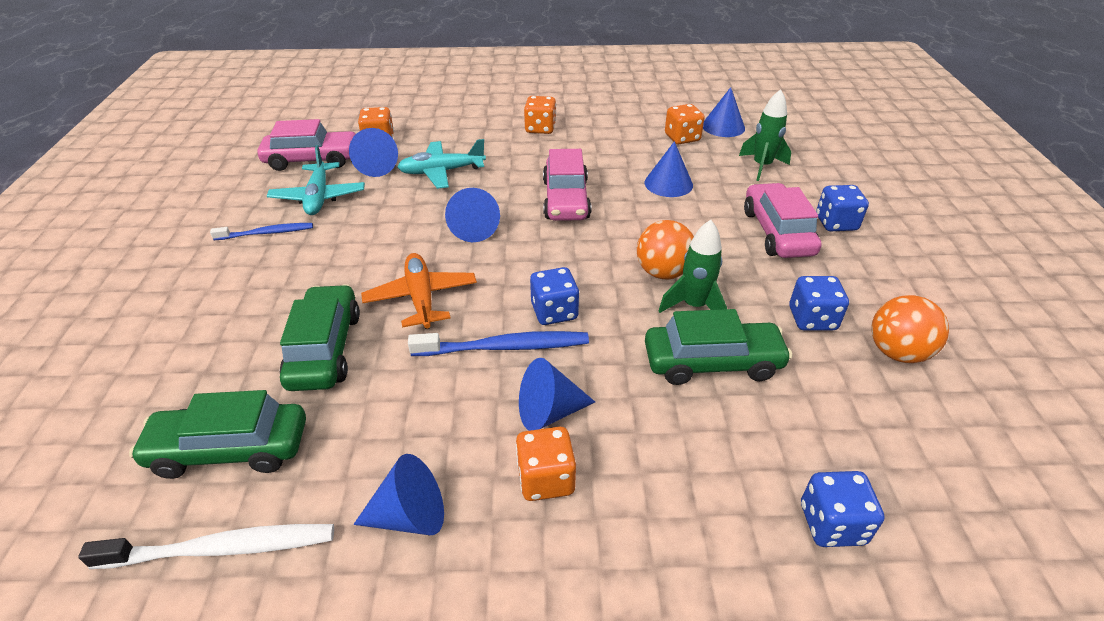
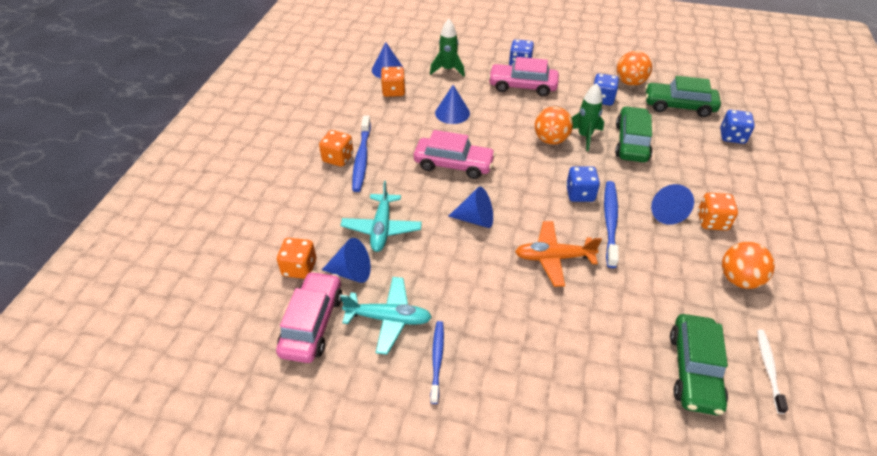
camera: 75 degrees left, 5 degrees up
white toothbrush [78,524,334,569] -> white toothbrush [757,330,788,414], size x0.66
green car [280,284,360,391] -> green car moved to [645,76,721,117]
blue cone [354,454,444,535] -> orange ball [722,242,775,289]
none -> blue toothbrush [352,116,371,192]

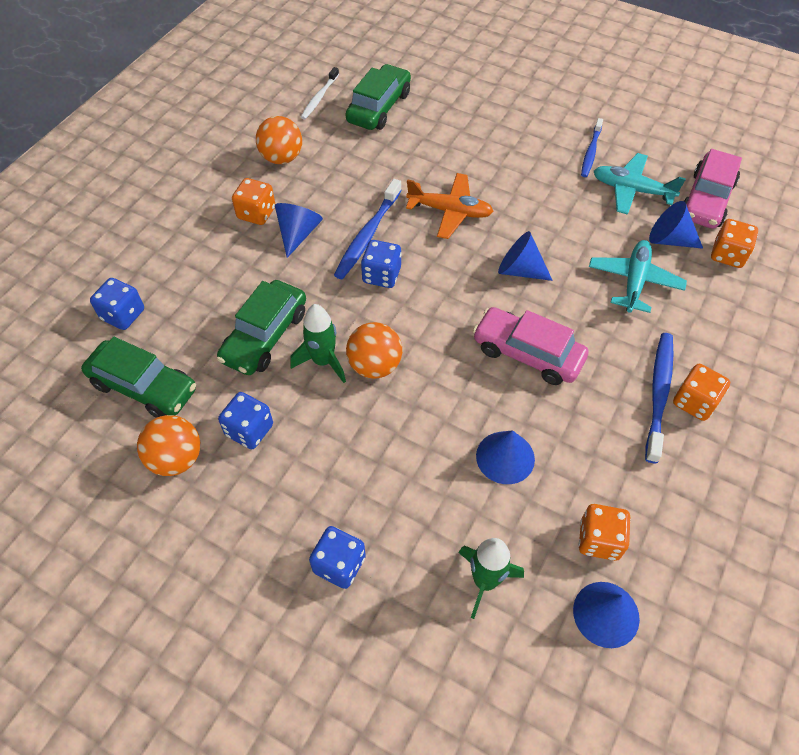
camera: 165 degrees left, 10 degrees up
pink car [488,57,559,96] -> none

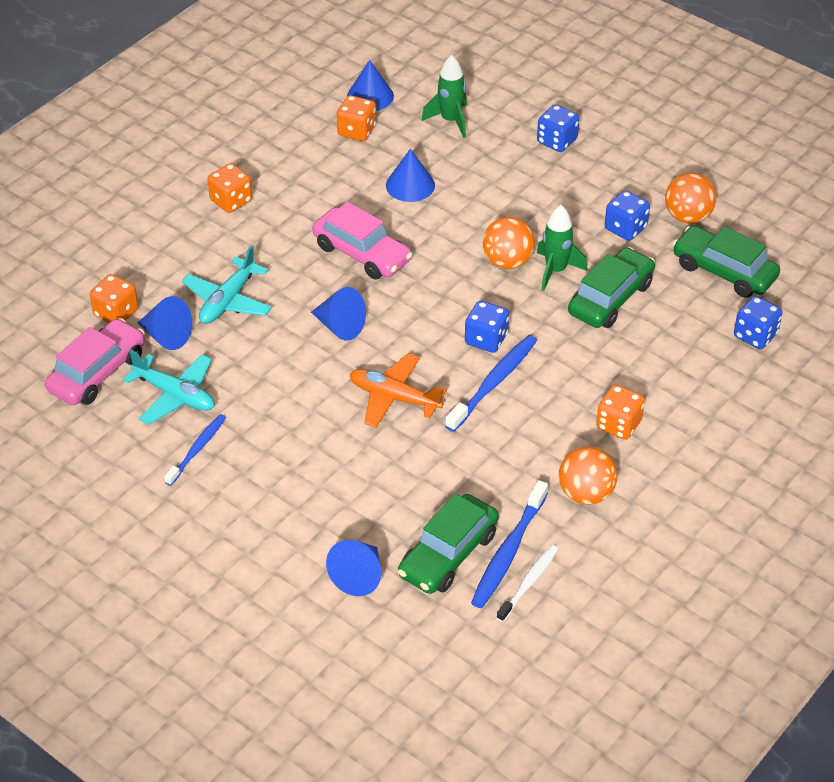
camera: 170 degrees left, 10 degrees down
blue cone [275,203,323,258] -> blue cone moved to [326,540,381,596]
blue toothbrush [645,333,673,464] -> blue toothbrush moved to [471,480,548,608]

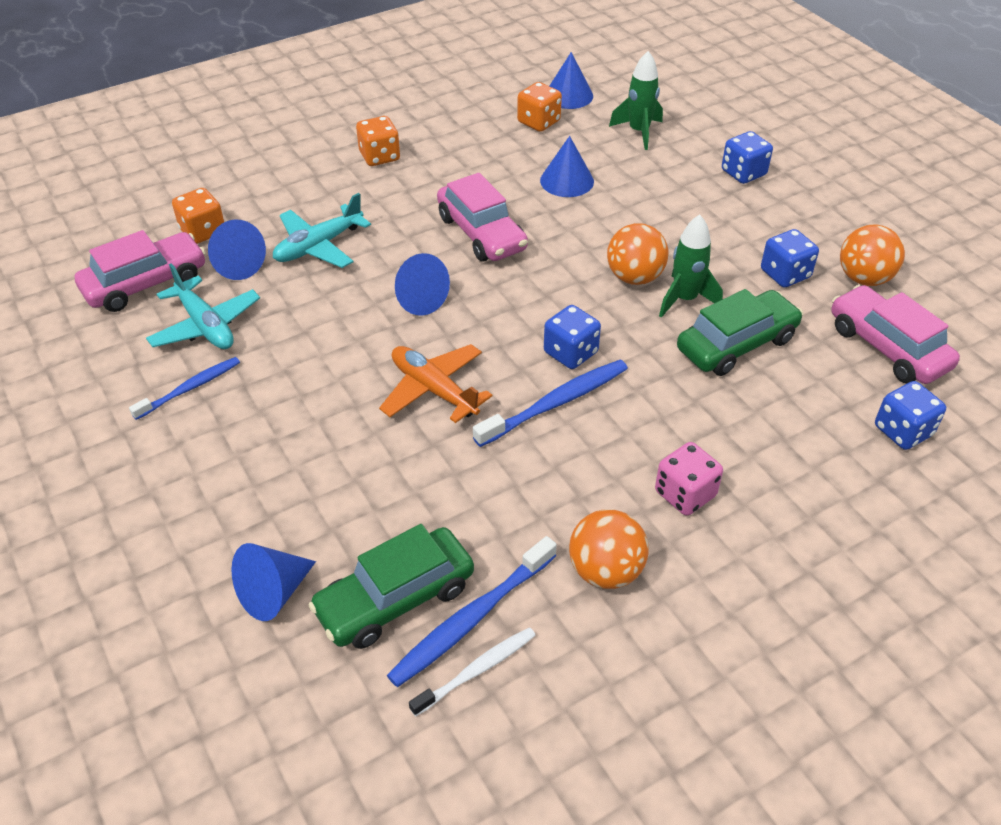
camera: 20 degrees right, 0 degrees up
orange dice [596,384,645,440] -> pink dice [655,442,723,516]
green car [673,226,780,298] -> pink car [831,285,960,384]

